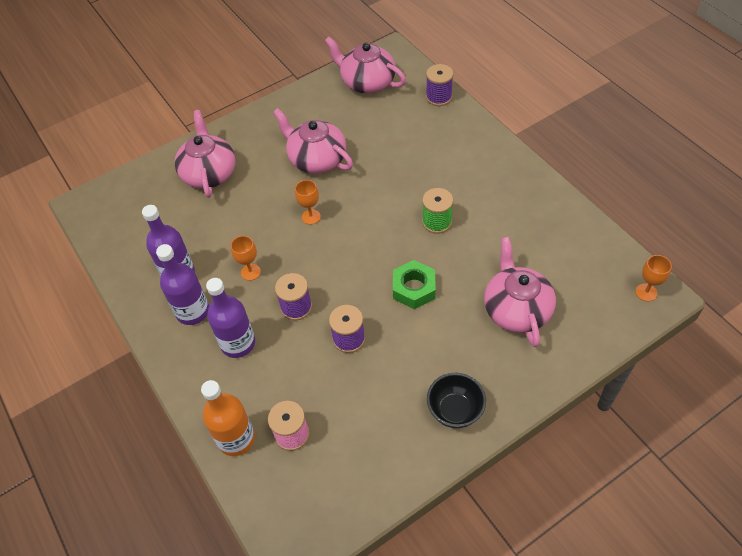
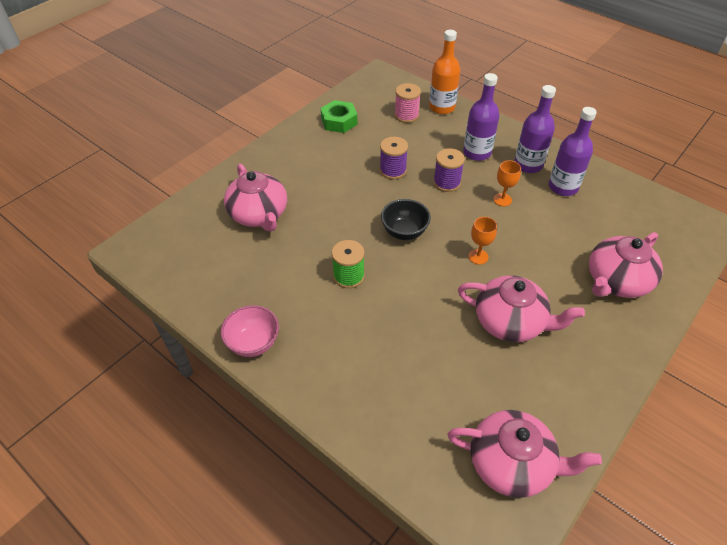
camera: 160 degrees right, 5 degrees down
pink teapot [174,110,236,198] -> pink teapot turned 75 degrees clockwise [589,232,663,298]
green nut [393,260,436,309] -> green nut moved to [321,100,357,133]
purple spool [426,64,453,106] -> none
black bowl [427,373,486,428] -> black bowl moved to [381,199,431,240]
orange goblet [636,255,672,301] -> none
none -> pink bowl [221,305,279,357]

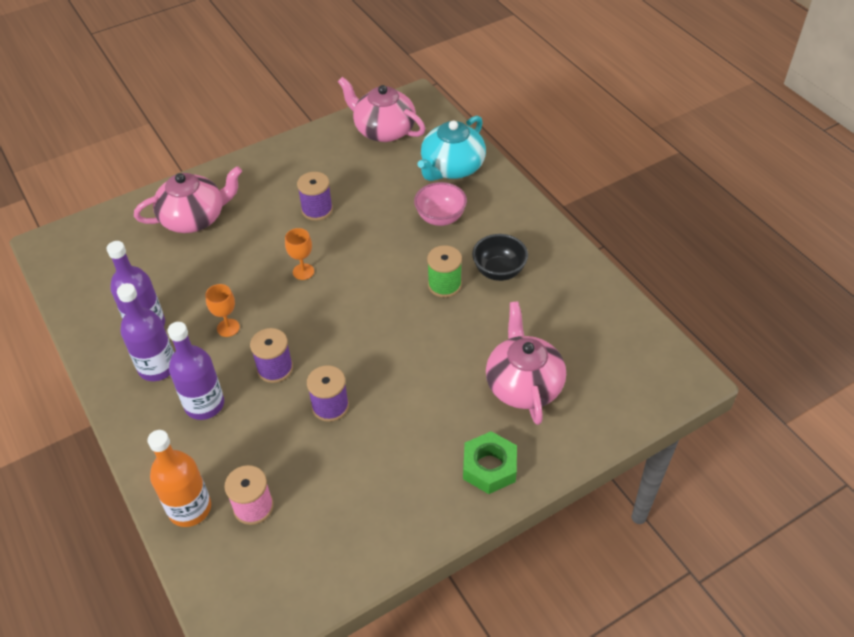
camera: 160 degrees left, 0 degrees up
pink bowl [221,305,279,357] -> pink bowl moved to [414,182,467,226]
green nut [321,100,357,133] -> green nut moved to [463,431,517,494]
black bowl [381,199,431,240] -> black bowl moved to [472,234,528,281]
pink teapot [458,275,585,342] -> purple spool [297,172,333,221]
none -> turquoise teapot [418,116,486,181]

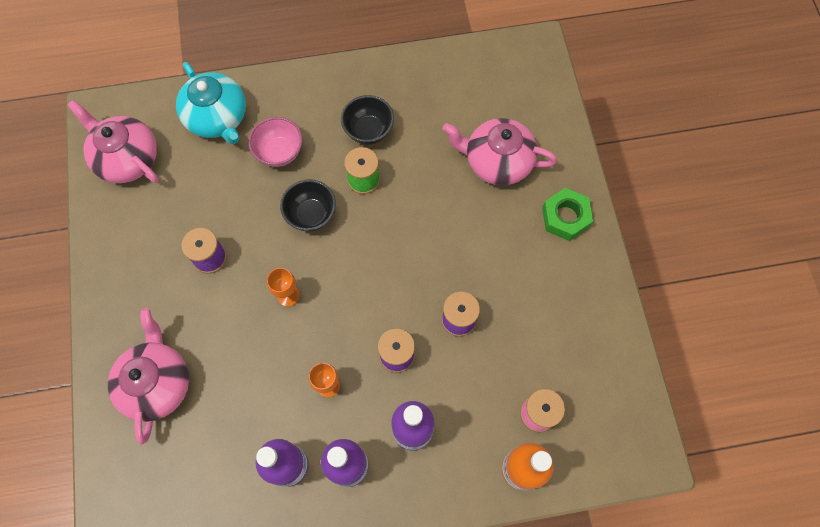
camera: 70 degrees left, 20 degrees up
pink teapot [338,77,425,142] -> pink teapot turned 75 degrees clockwise [67,100,159,183]
none -> black bowl [280,179,336,232]

